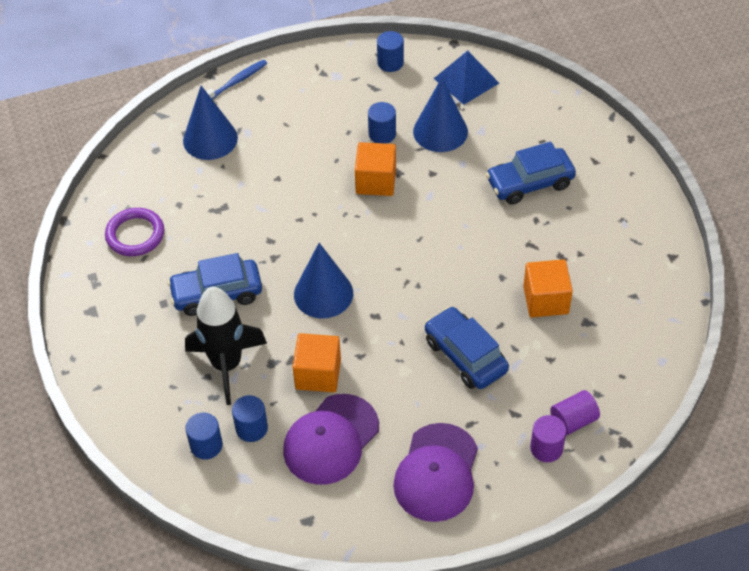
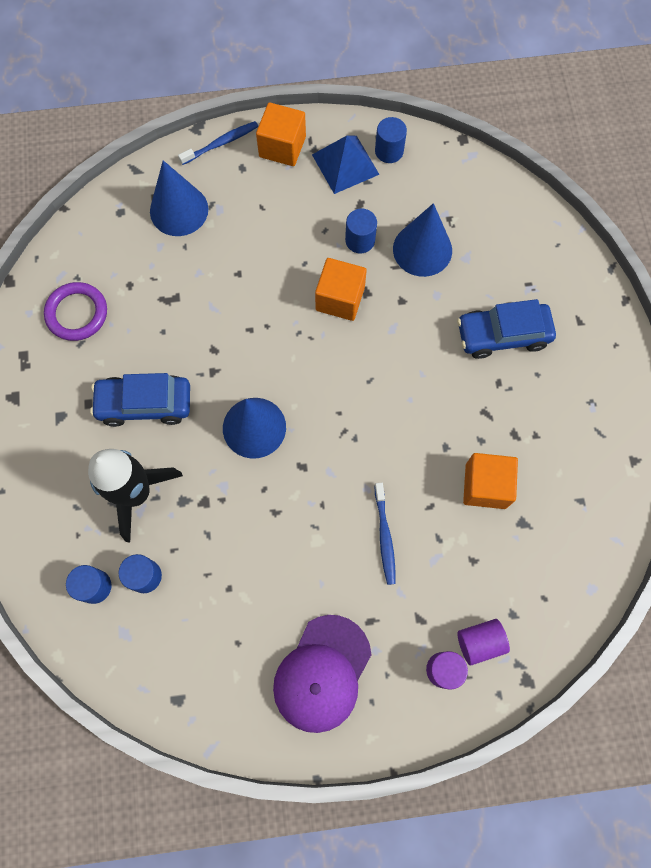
camera: 10 degrees right, 20 degrees up
purple cap [283,394,379,485] -> none
orange cube [292,333,341,392] -> orange cube moved to [256,102,306,166]
blue car [425,306,509,389] -> blue toothbrush [375,482,396,585]
blue pyramid [434,51,499,105] -> blue pyramid moved to [312,135,380,194]

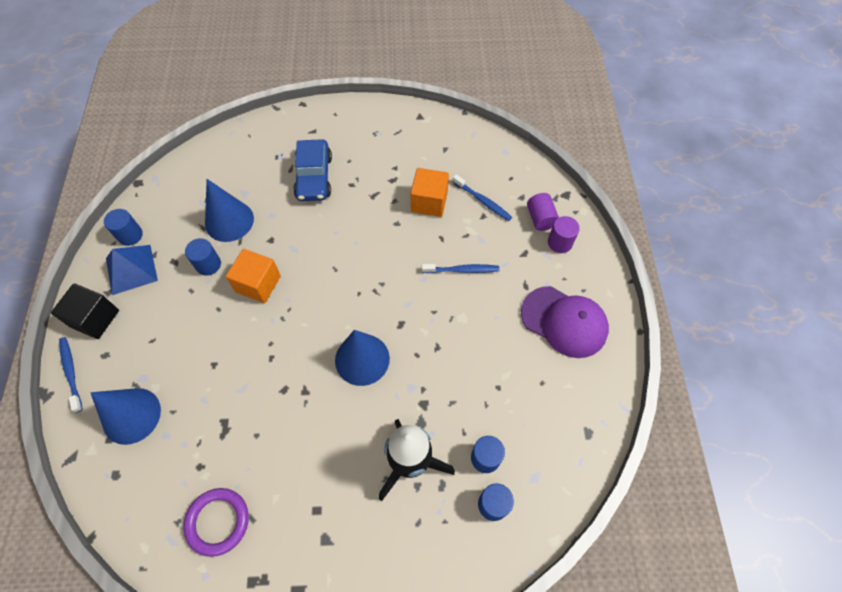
camera: 85 degrees left, 10 degrees down
blue car [90,373,190,427] -> none
orange cube [256,102,306,166] -> black cube [51,283,119,339]
none -> blue toothbrush [453,174,512,221]

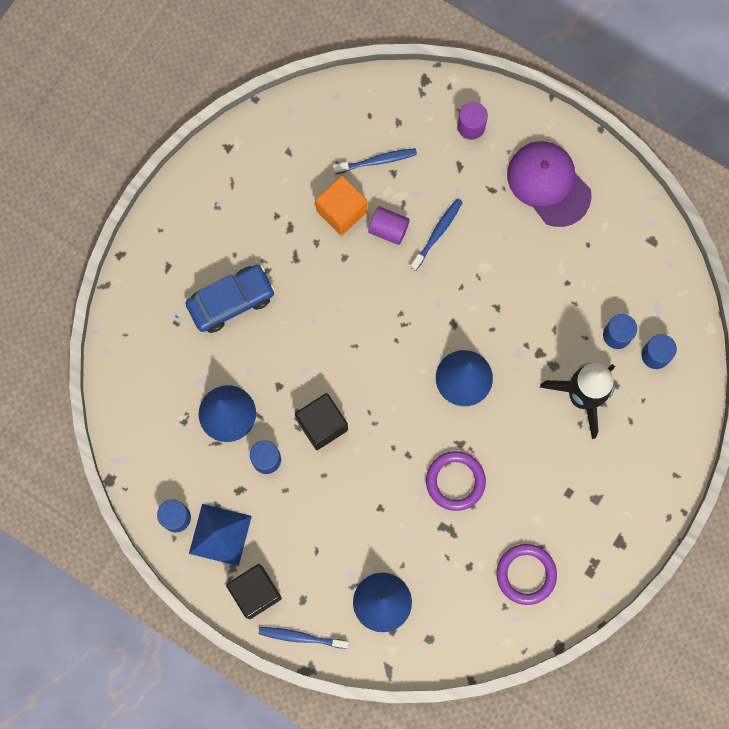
camera: 55 degrees left, 15 degrees up
orange cube [226,249,281,303] -> black cube [295,393,348,450]
blue car [293,139,332,201] -> blue car turned 60 degrees counterclockwise [186,265,275,333]
purple cap [521,286,609,358] -> purple cap turned 105 degrees counterclockwise [507,141,592,227]
purple cylinder [527,193,559,231] -> purple cylinder moved to [368,207,410,245]
none -> purple ring [426,451,486,511]

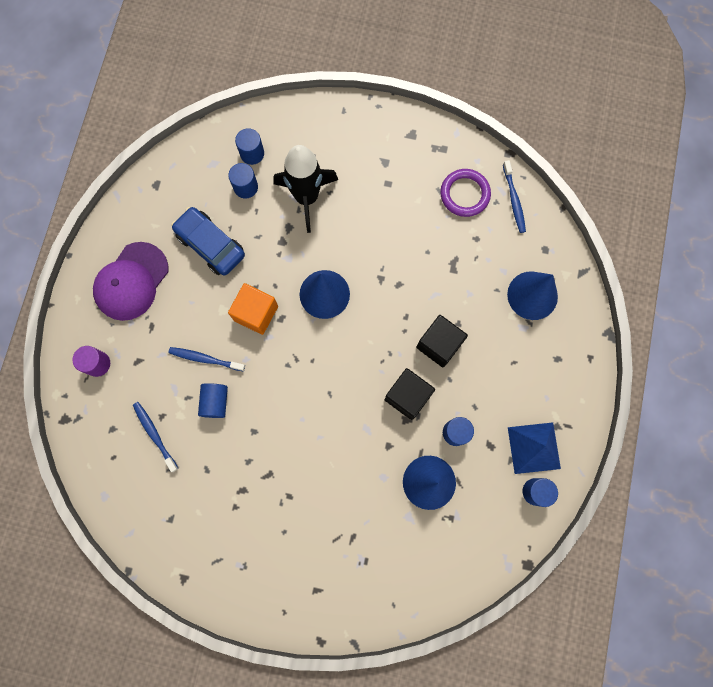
camera: 110 degrees left, 0 degrees up
blue car [186,265,275,333] -> blue car moved to [172,207,245,276]
black cube [226,564,282,619] -> black cube moved to [417,315,468,367]
blue toothbrush [259,627,349,649] -> blue toothbrush moved to [503,160,526,233]
orange cube [315,176,368,235] -> orange cube moved to [228,283,278,335]
purple cylinder [368,207,410,245] -> blue cylinder [198,383,228,418]
purple ring [426,451,486,511] -> none

